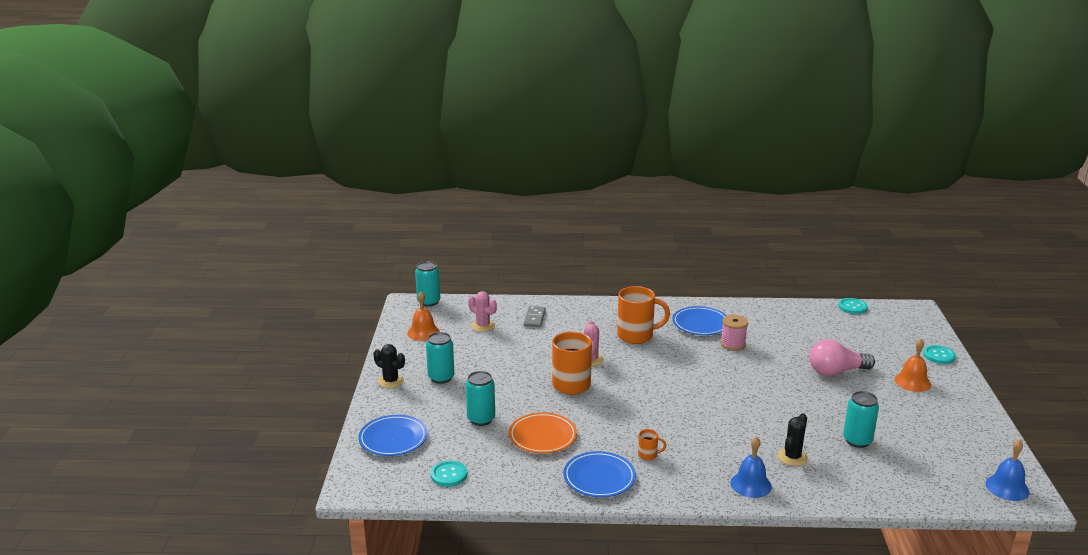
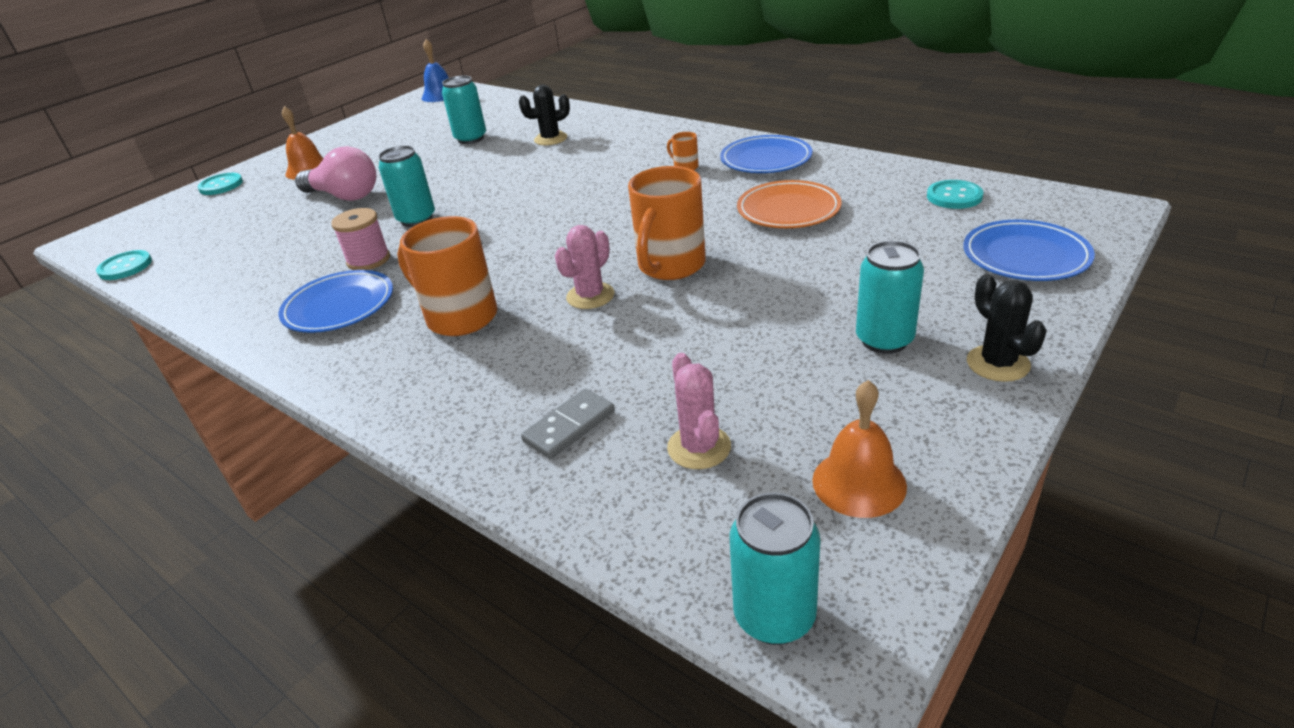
camera: 140 degrees left, 10 degrees up
turquoise can [466,371,495,426] -> turquoise can moved to [379,145,435,227]
blue bell [730,436,772,498] -> none

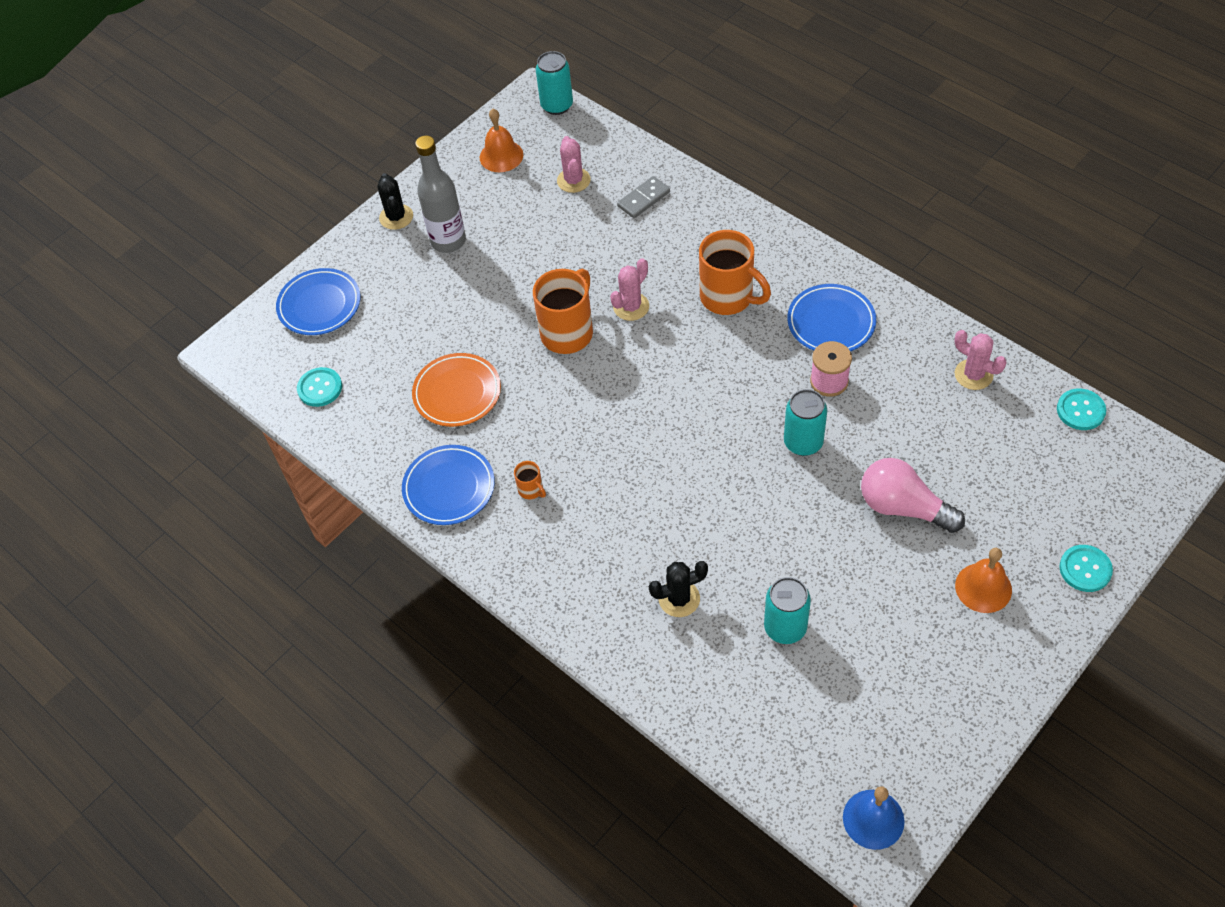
camera: 175 degrees left, 20 degrees up
turquoise can [856,241,924,354] -> grey bottle [415,135,466,253]
none -> pink cactus [954,330,1007,390]

